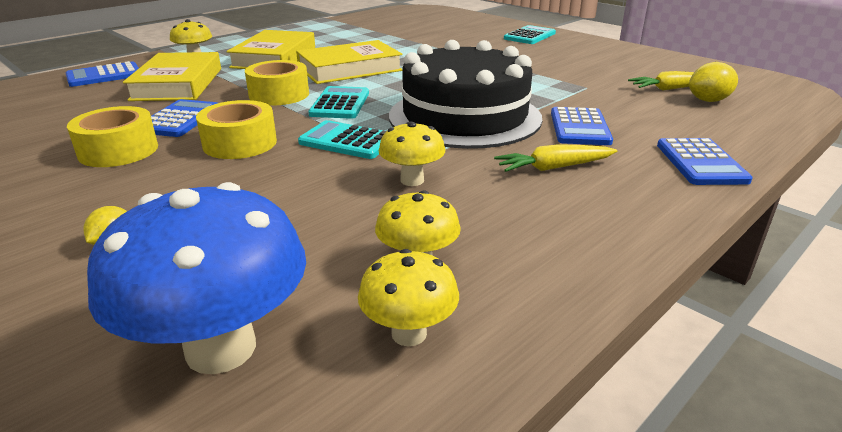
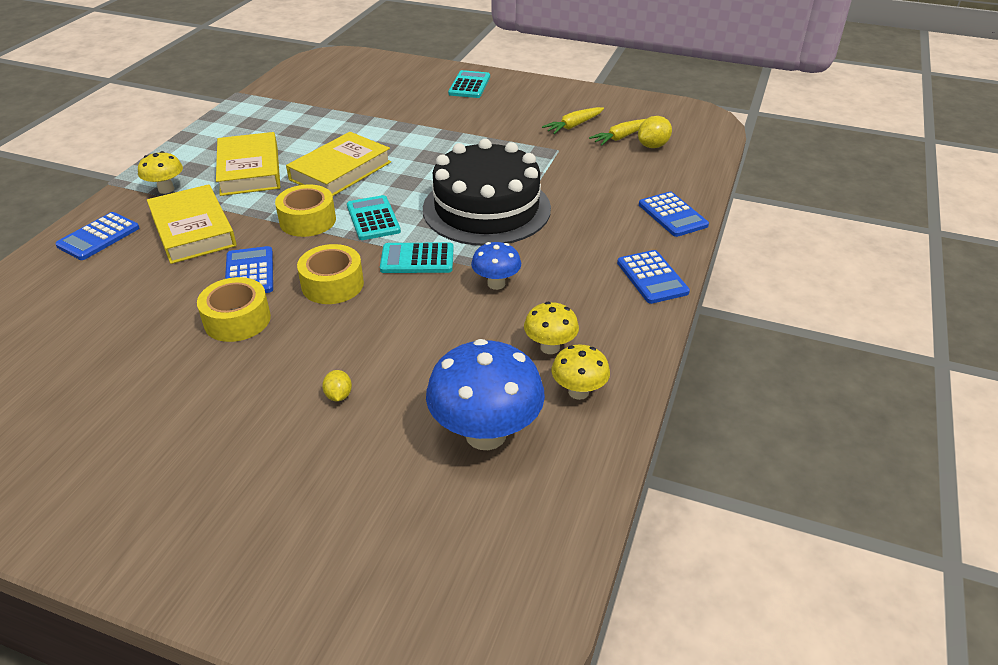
camera: 25 degrees left, 10 degrees up
yellow mushroom [379,122,445,186] -> blue mushroom [471,242,521,290]
yellow carrot [494,144,617,172] -> yellow carrot moved to [542,107,604,134]
blue calculator [551,107,613,145] -> blue calculator moved to [617,250,690,304]

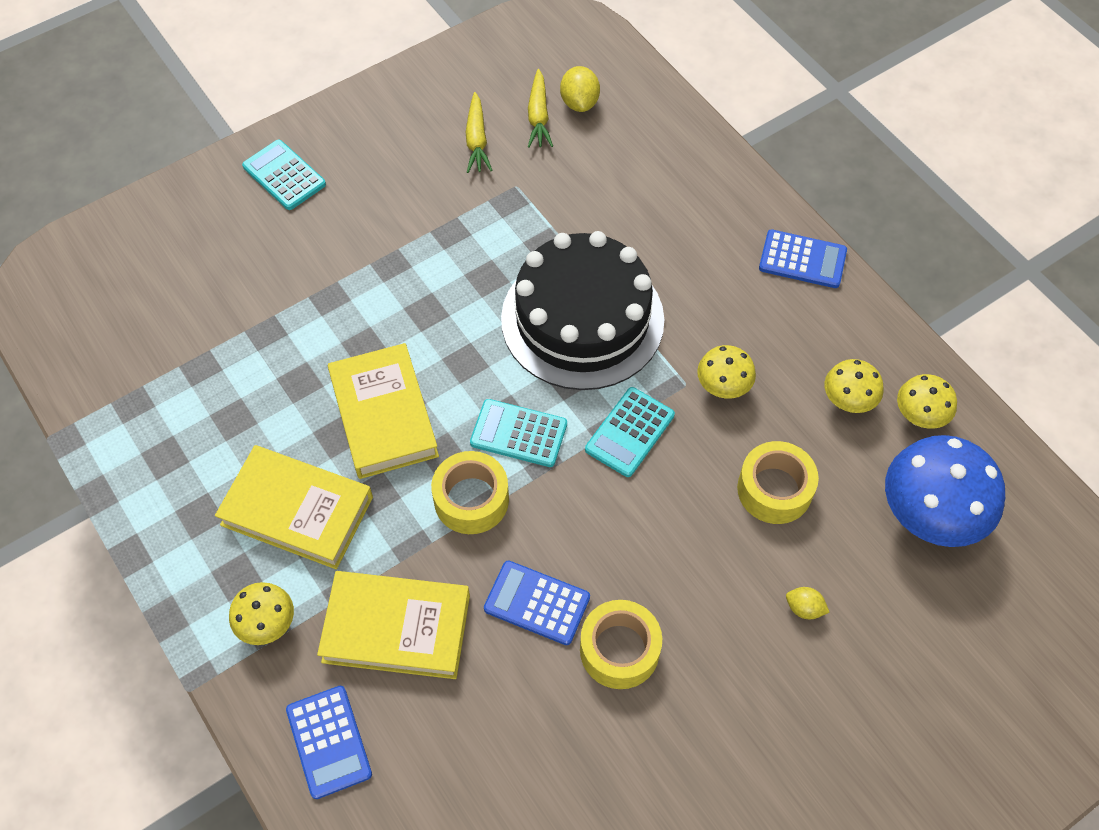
camera: 55 degrees left, 20 degrees up
yellow tape [297,244,364,304] -> yellow tape moved to [737,441,819,524]
blue mushroom [471,242,521,290] -> yellow mushroom [697,345,756,398]
blue calculator [639,192,709,237] -> none

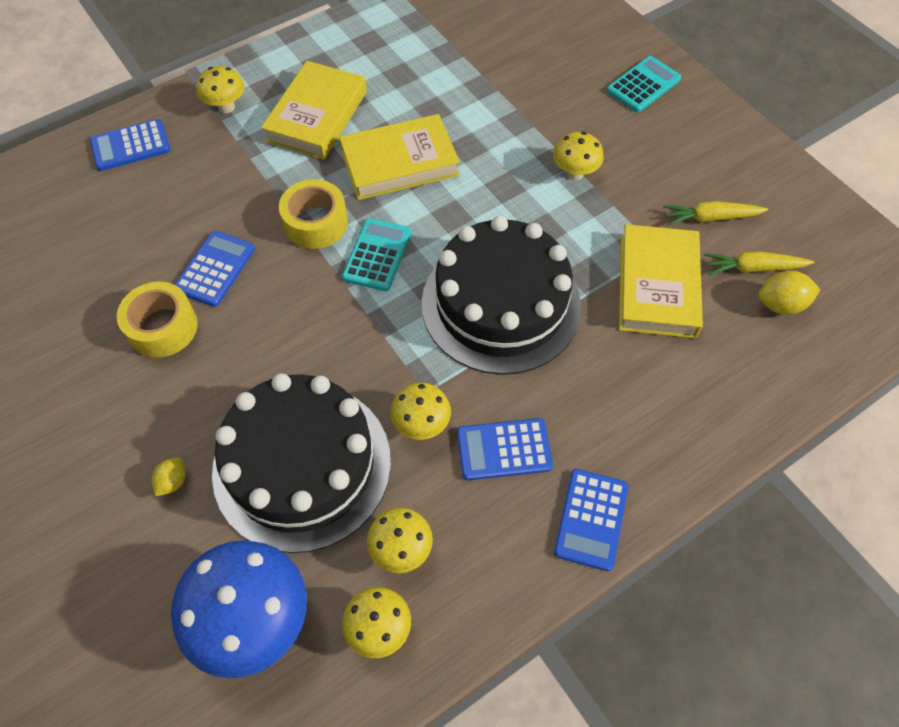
camera: 90 degrees right, 0 degrees up
yellow book [317,571,470,679] -> yellow book moved to [619,224,703,338]
turquoise calculator [585,387,675,477] -> none
yellow tape [737,441,819,524] -> black cake [212,373,391,553]
none -> blue calculator [457,418,553,480]
none -> yellow mushroom [553,132,604,180]

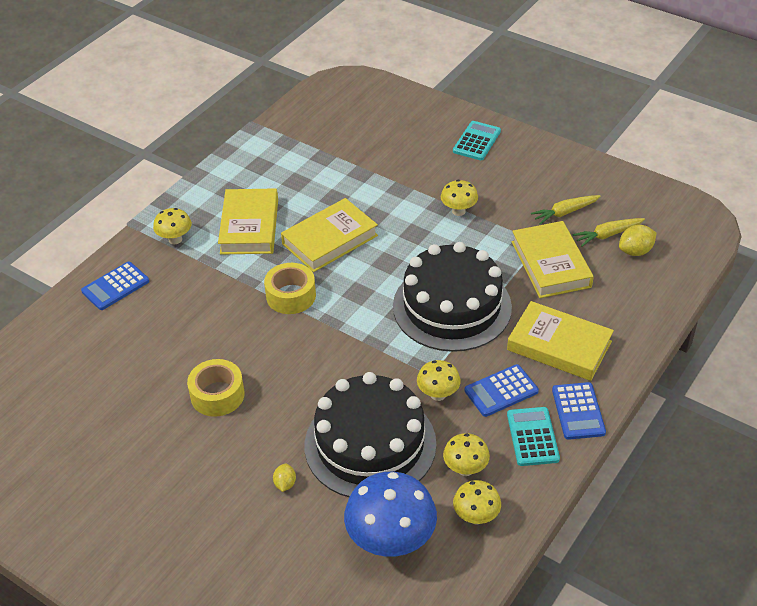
camera: 20 degrees left, 15 degrees down
blue calculator [175,231,255,307] -> none
turquoise calculator [342,218,411,291] -> turquoise calculator moved to [507,407,560,466]
none -> yellow book [507,301,614,381]

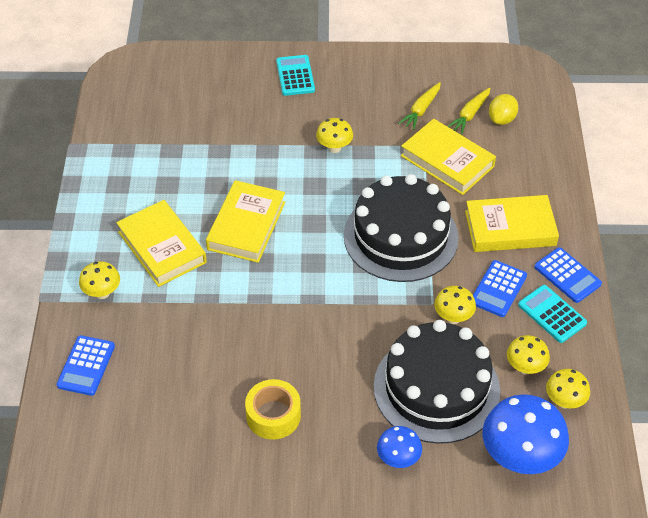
camera: 35 degrees left, 5 degrees up
yellow tape [264,263,316,314] -> none
yellow lemon [273,464,296,492] -> blue mushroom [377,426,422,468]

